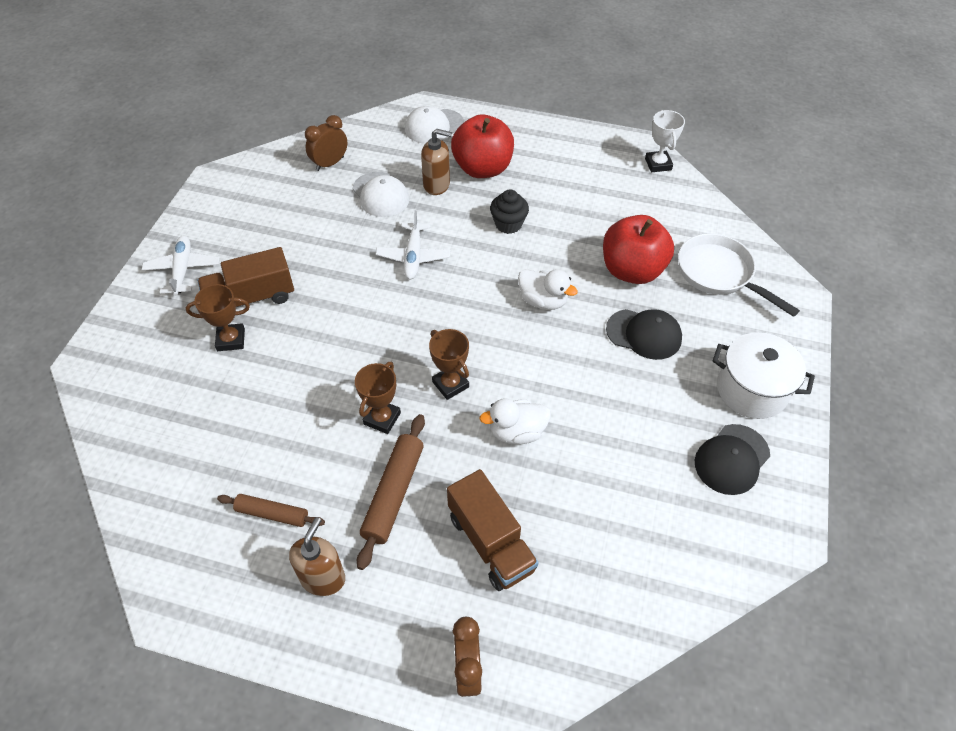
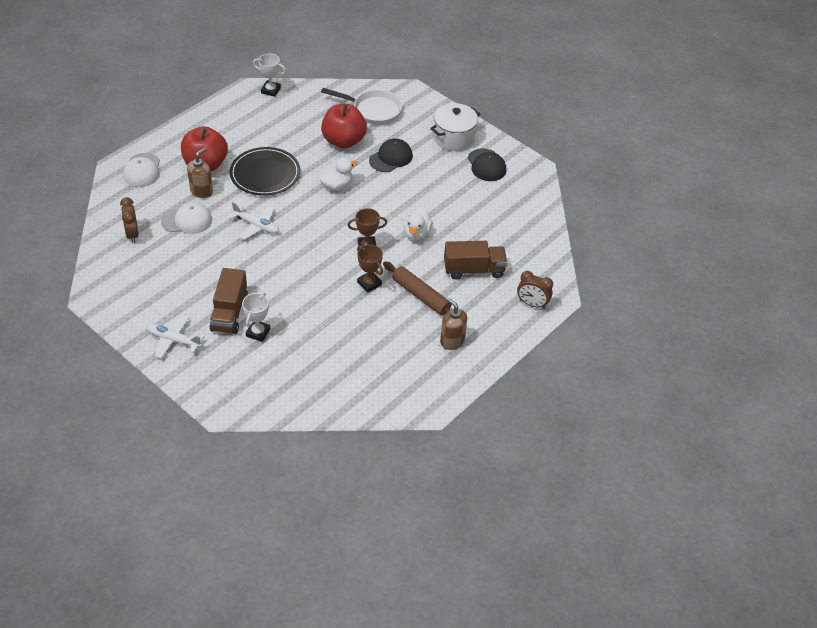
camera: 65 degrees left, 5 degrees down
brown trophy [186,284,250,351] -> white trophy [242,293,270,342]
brown rolling pin [217,494,325,527] -> none
black cupcake [490,189,529,234] -> black plate [230,147,300,196]
white pan [678,233,800,317] -> white pan turned 150 degrees counterclockwise [321,88,402,125]

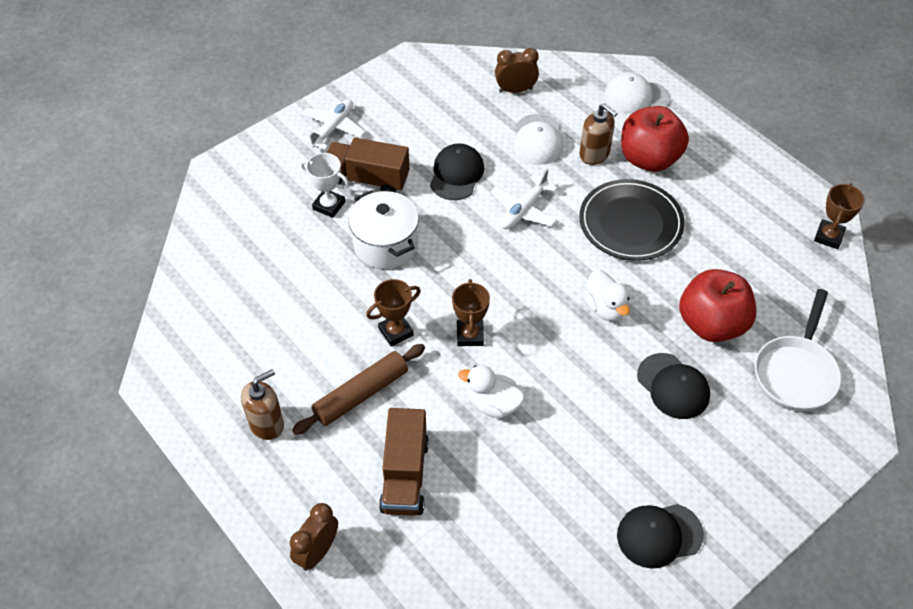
camera: 100 degrees right, 5 degrees up
white trophy [253,54,286,97] -> brown trophy [814,183,865,249]
white pot [430,103,480,151] -> white pot moved to [348,190,419,269]
none -> black cap [430,143,484,200]

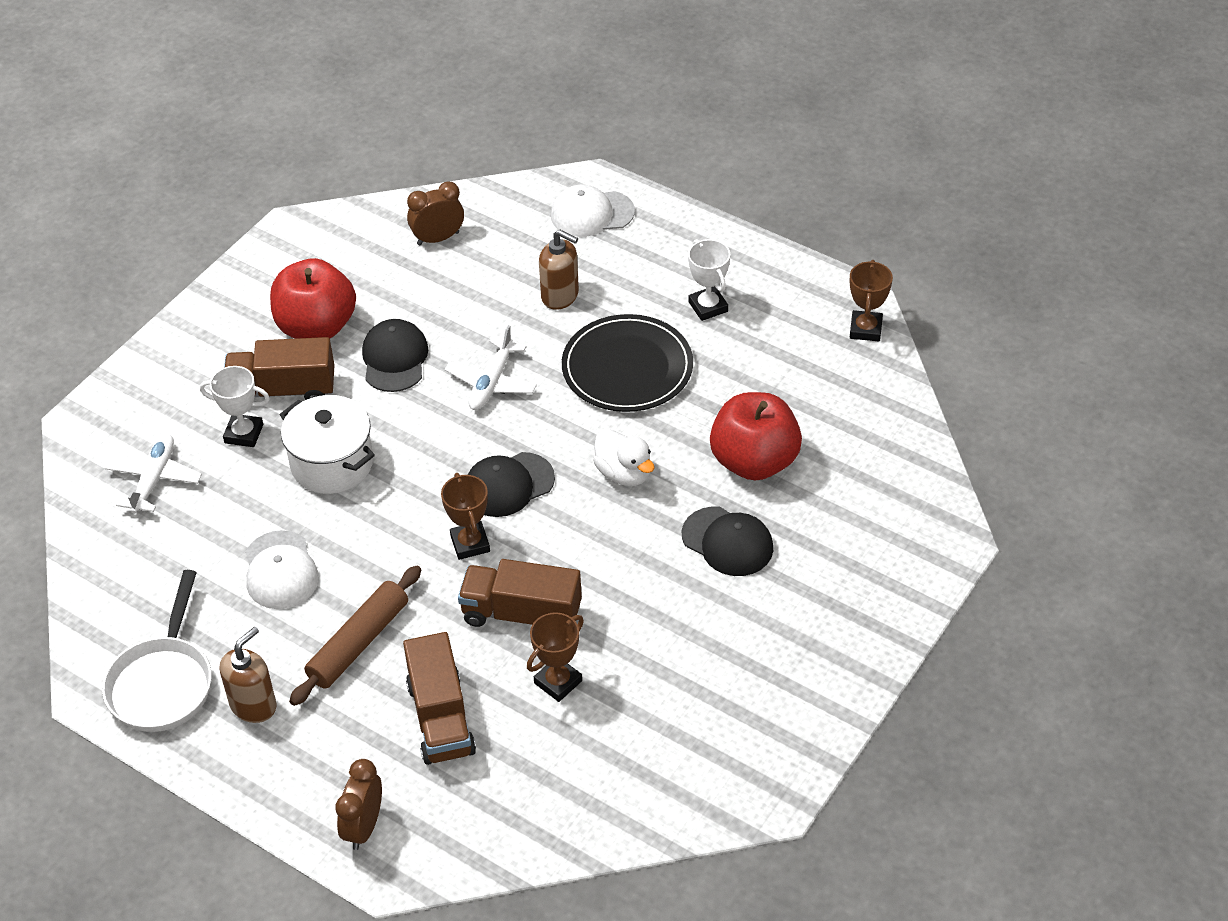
camera: 15 degrees left, 5 degrees down
white plane [301,99,365,150] -> white plane moved to [105,434,202,514]
brown trophy [366,279,421,346] -> brown trophy moved to [527,612,584,702]
white duck [458,365,525,418] -> brown truck [458,559,582,627]
white cap [513,114,563,165] -> white cap moved to [246,530,319,609]
black cap [617,504,704,569] -> black cap moved to [468,452,555,517]
red apple [621,106,689,172] -> red apple moved to [270,258,356,339]
white pan [755,289,841,411] -> white pan moved to [102,570,212,732]
none -> white trophy [688,239,730,321]

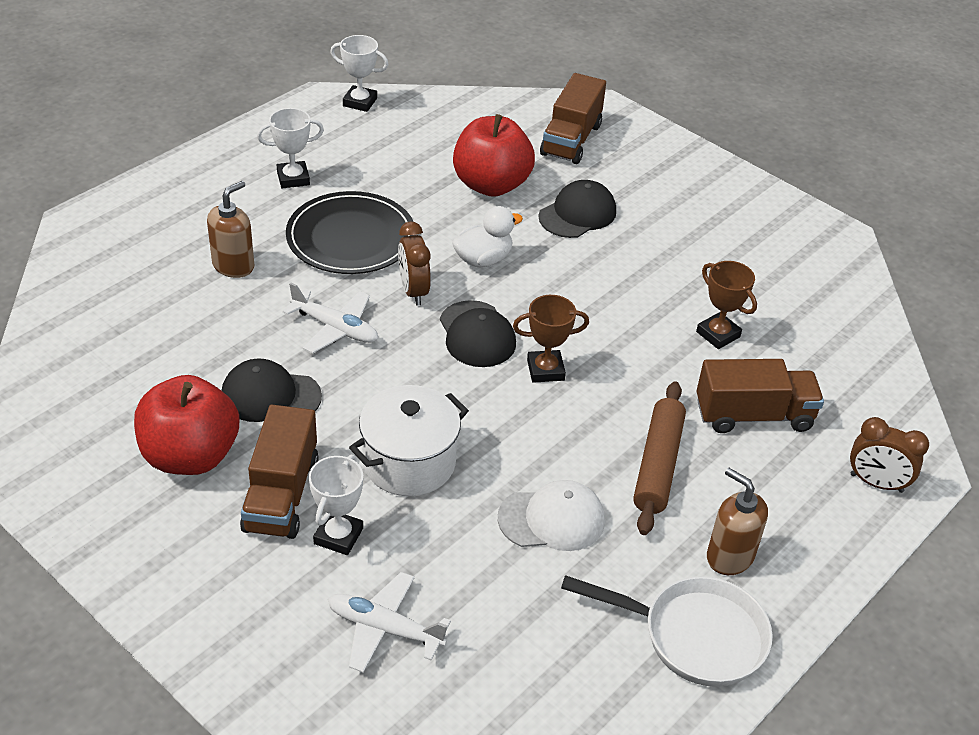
camera: 85 degrees left, 5 degrees down
brown rolling pin [289,566,421,706] -> brown rolling pin turned 60 degrees clockwise [633,381,686,535]
brown clock [407,181,464,245] -> brown clock moved to [398,222,431,306]
brown truck [458,559,582,627] -> brown truck moved to [540,73,606,164]
white cap [551,185,635,237] -> none
brown trophy [850,260,893,341] -> white trophy [330,35,388,112]

